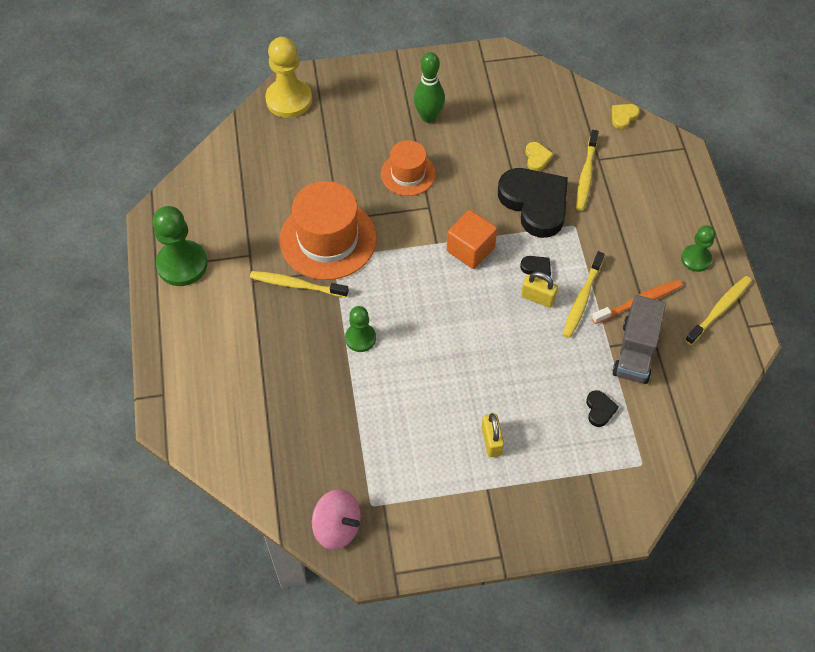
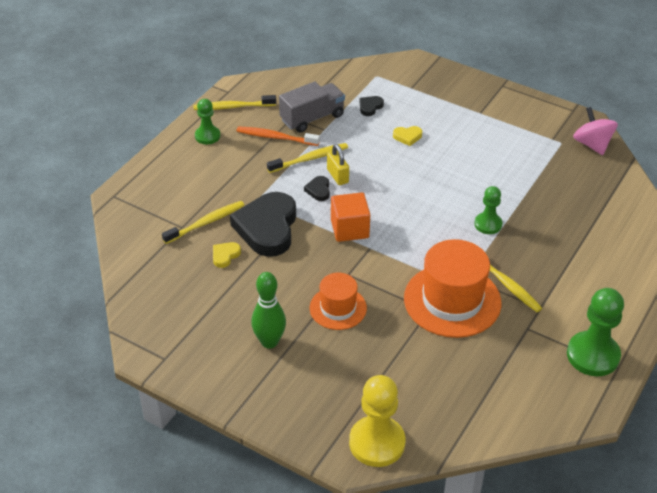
camera: 140 degrees left, 15 degrees down
yellow padlock [481,413,504,457] -> none
yellow heart [612,104,640,129] -> yellow heart moved to [393,126,422,146]

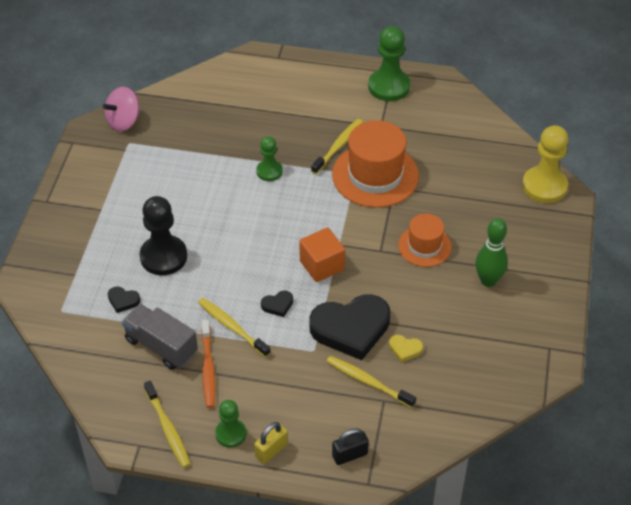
camera: 110 degrees left, 5 degrees up
yellow padlock [327,144,349,185] -> yellow padlock moved to [254,422,288,464]
yellow heart [393,126,422,146] -> black pawn [140,196,187,275]
none -> black padlock [332,428,369,465]

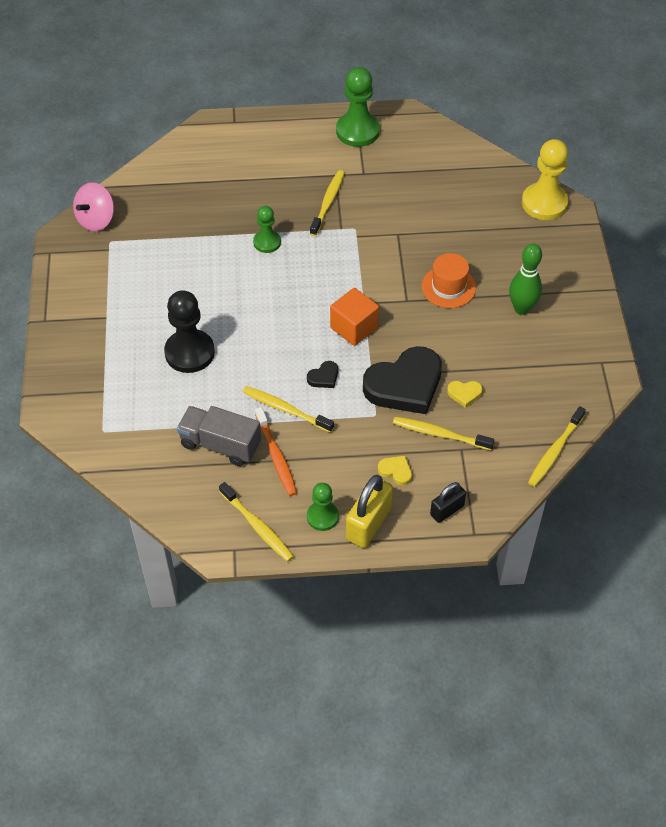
camera: 15 degrees left, 5 degrees up
black heart [108,286,140,313] -> none
yellow padlock [254,422,288,464] -> yellow padlock [346,475,393,548], size x1.62
orange hat [332,120,419,208] -> none
none -> yellow heart [378,456,412,486]
none -> yellow toothbrush [528,406,586,487]

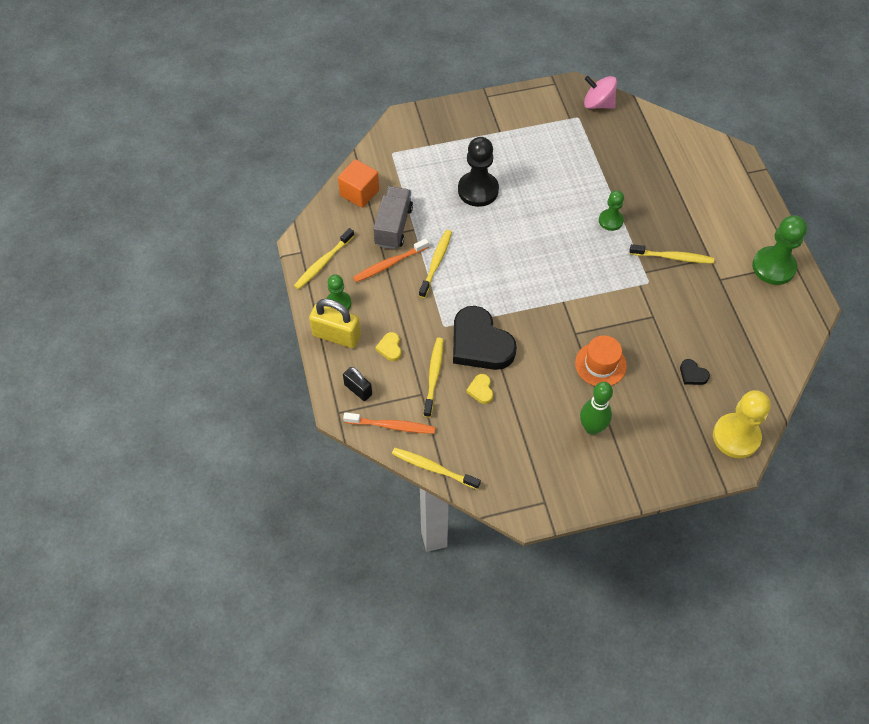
camera: 80 degrees right, 5 degrees up
black heart [307,361,338,388] -> black heart moved to [680,359,710,385]
orange cube [330,288,379,346] -> orange cube moved to [338,159,379,208]
yellow heart [378,456,412,486] -> yellow heart turned 150 degrees clockwise [375,332,402,361]
none -> orange toothbrush [343,412,436,434]

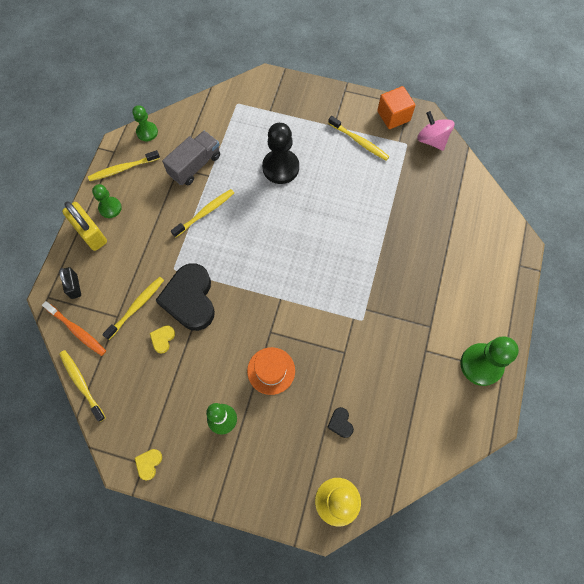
camera: 30 degrees right, 10 degrees up
orange cube [338,159,379,208] -> orange cube moved to [377,86,415,129]
orange toothbrush [353,238,429,282] -> none
yellow heart [375,332,402,361] -> yellow heart moved to [135,449,162,480]
green pawn [599,190,624,231] -> green pawn moved to [132,105,158,141]
yellow toothbrush [630,244,714,264] -> yellow toothbrush moved to [328,116,389,161]

